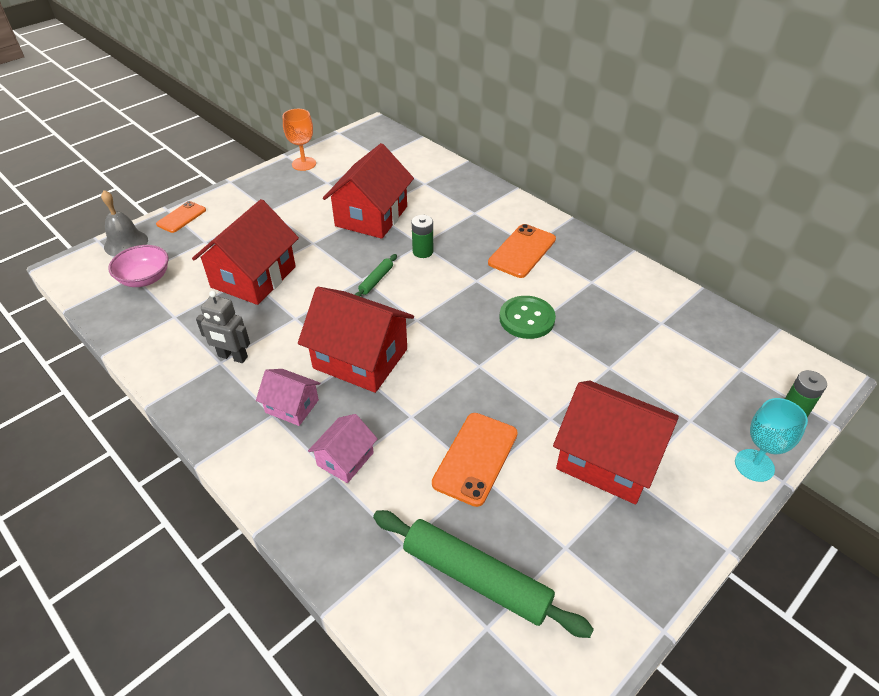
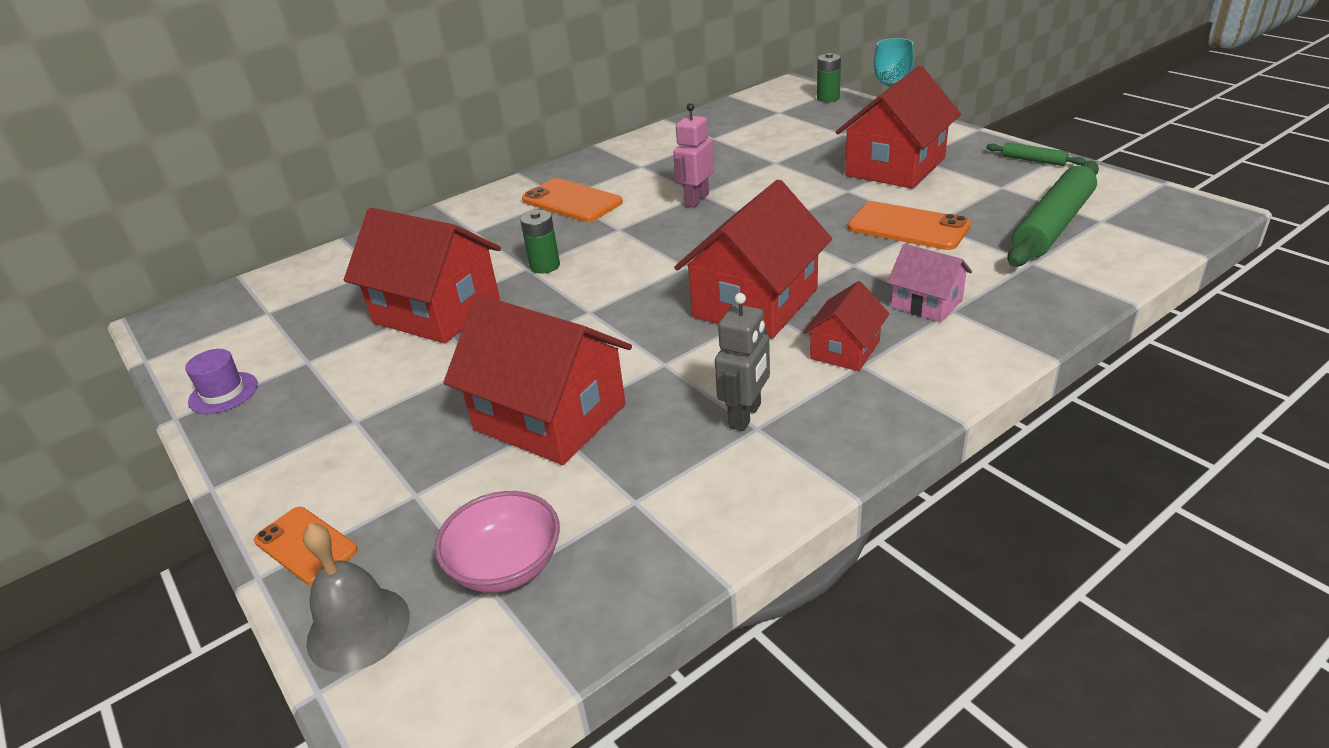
camera: 80 degrees left, 10 degrees down
pink house [256,369,320,426] -> red house [803,281,889,371]
orange goblet [283,109,316,171] -> purple hat [185,349,258,414]
green rolling pin [355,254,397,297] -> green rolling pin moved to [986,142,1086,166]
green button [499,296,556,339] -> pink robot [674,103,714,207]

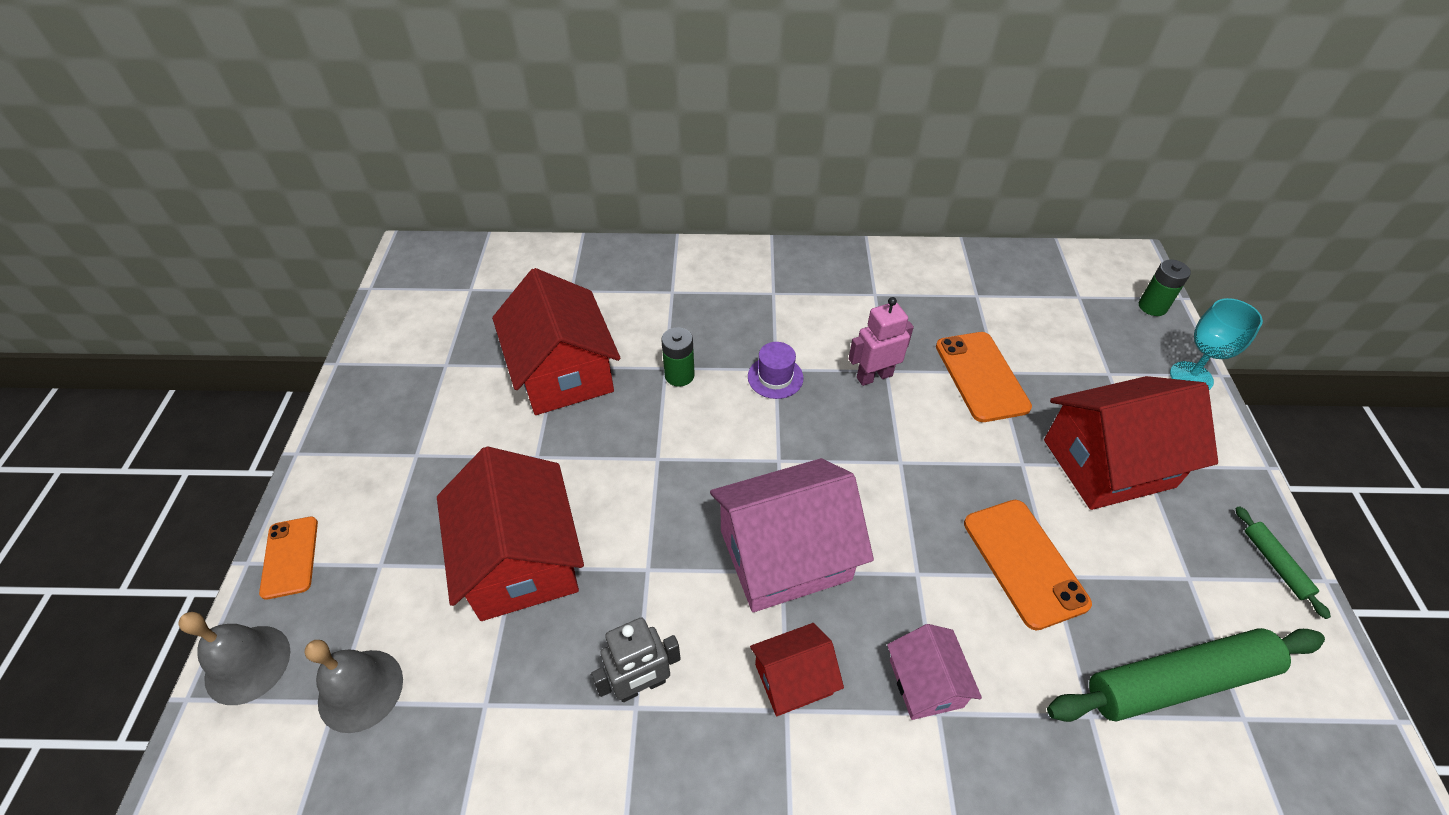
camera: 35 degrees right, 15 degrees up
purple hat [185,349,258,414] -> purple hat moved to [748,342,804,399]
pink bowl [435,491,560,593] -> grey bell [305,640,403,733]
orange phone [522,178,623,222] -> orange phone moved to [936,332,1032,422]
red house [674,180,832,339] -> pink house [710,458,874,612]

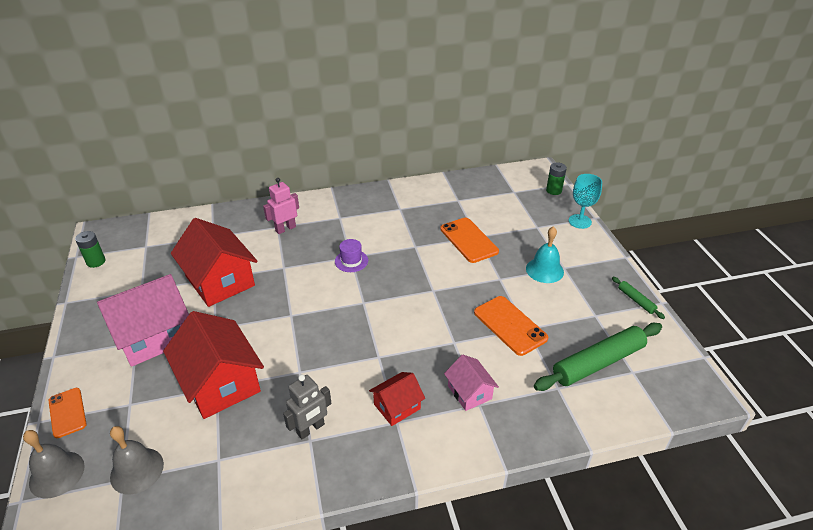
camera: 15 degrees left, 10 degrees down
green battery [661,327,695,387] -> green battery moved to [75,231,106,268]
pink house [710,458,874,612] -> pink house moved to [97,274,189,367]
pink robot [849,297,914,386] -> pink robot moved to [263,178,299,234]
red house [1044,376,1218,510] -> turquoise bell [526,226,564,283]

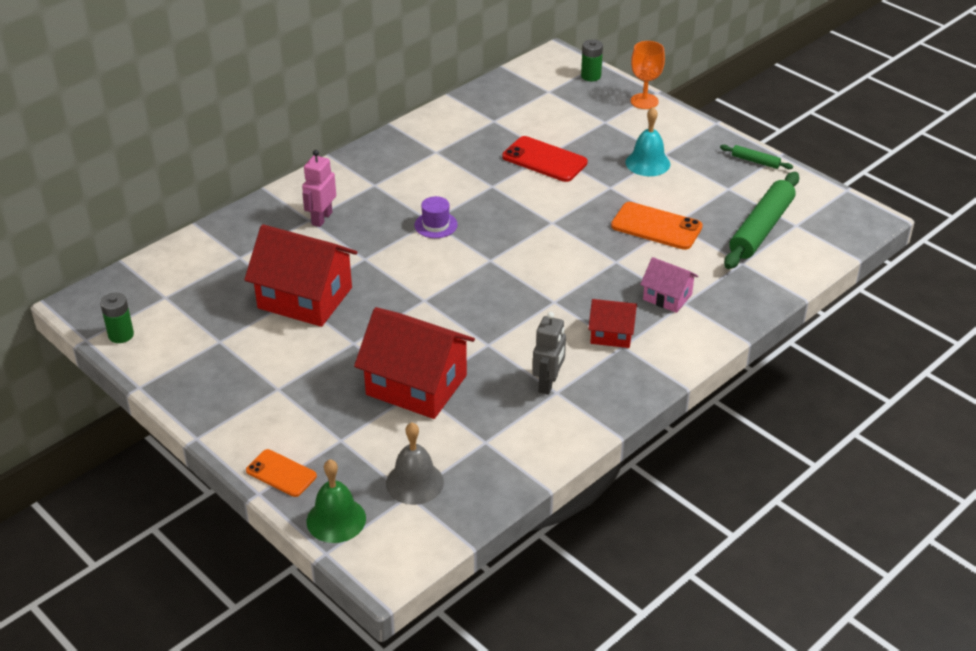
camera: 30 degrees left, 0 degrees up
grey bell [23,430,85,499] -> green bell [307,459,366,543]
pink house [97,274,189,367] -> none
red house [369,372,425,426] -> red house turned 75 degrees clockwise [588,299,637,348]
orange phone [440,218,499,263] -> red phone [502,136,588,182]
turquoise goblet [569,174,602,229] -> orange goblet [631,41,665,109]

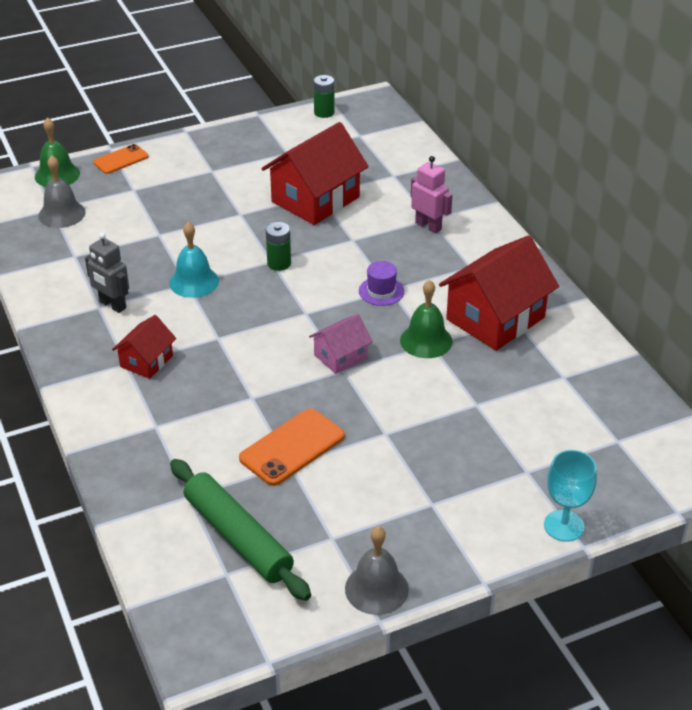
camera: 110 degrees right, 0 degrees up
red house [354,307,475,419] -> red house moved to [439,235,559,351]
red phone [502,136,588,182] -> none
green battery [581,39,603,81] -> green battery moved to [266,222,291,271]
turquoise bell [626,107,670,176] -> turquoise bell moved to [169,222,219,298]
orange goblet [631,41,665,109] -> turquoise goblet [544,450,597,542]
pink house [640,257,698,313] -> pink house moved to [309,314,373,374]
green rolling pin [720,145,793,169] -> grey bell [345,526,409,615]
none -> green bell [400,280,453,358]

